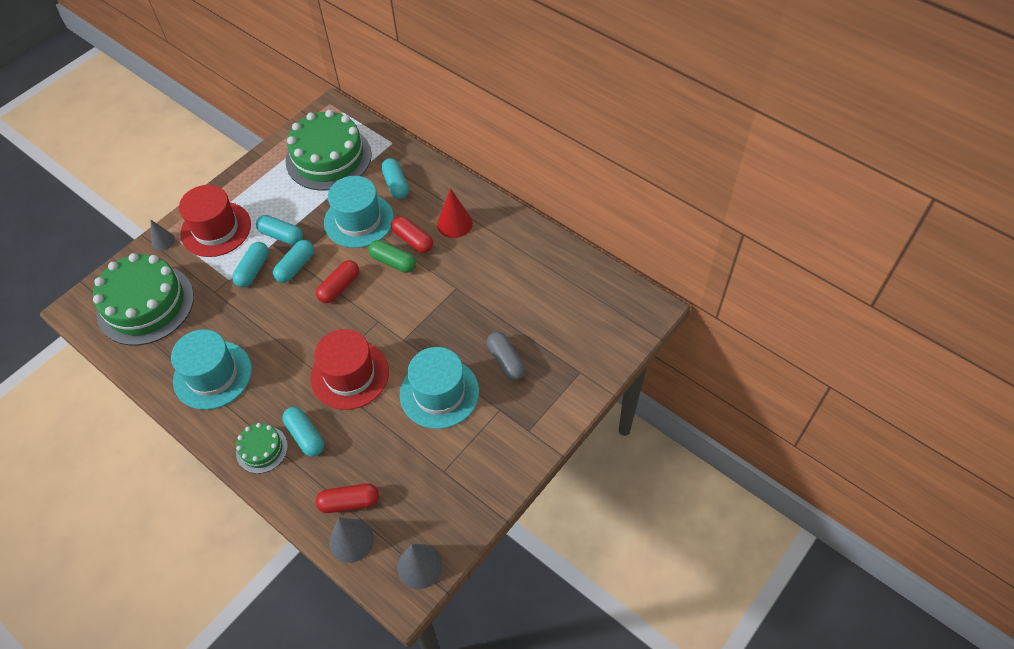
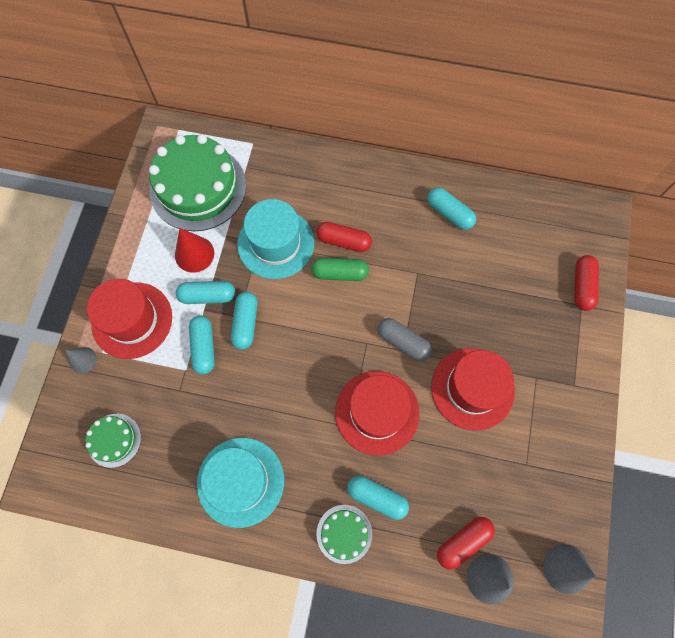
camera: 30 degrees left, 15 degrees up
green cake [93,253,194,345] -> green cake [85,414,141,468], size x0.48
red capsule [316,260,359,303] -> red capsule moved to [575,255,599,311]
turquoise capsule [381,158,409,199] -> turquoise capsule moved to [427,187,476,230]
turquoise hat [400,347,479,429] -> red hat [431,348,515,431]
red cone [437,188,473,238] -> red cone moved to [175,228,214,273]
grey capsule [487,332,525,380] -> grey capsule moved to [377,318,432,361]

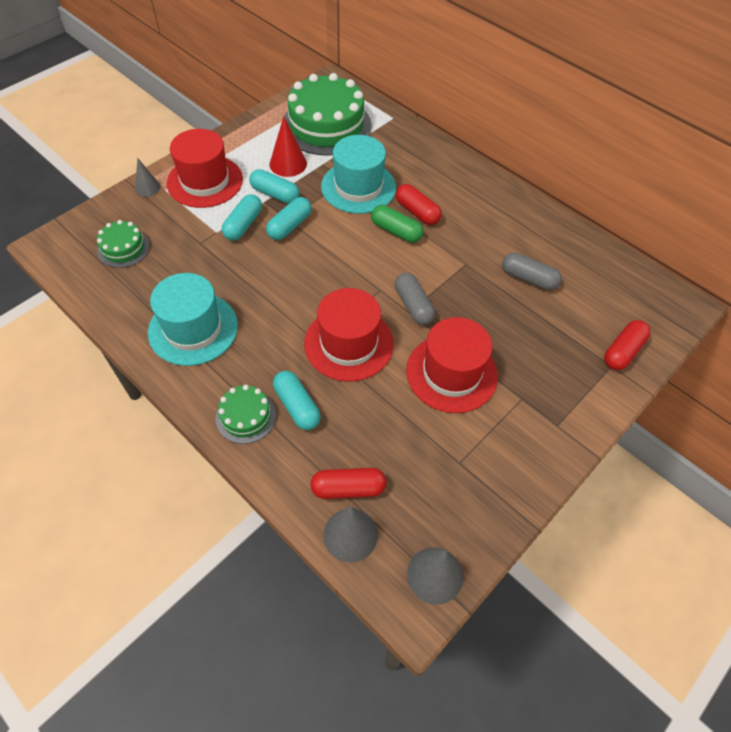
camera: 30 degrees right, 15 degrees down
turquoise capsule [427,187,476,230] -> none
none -> grey capsule [502,253,562,290]

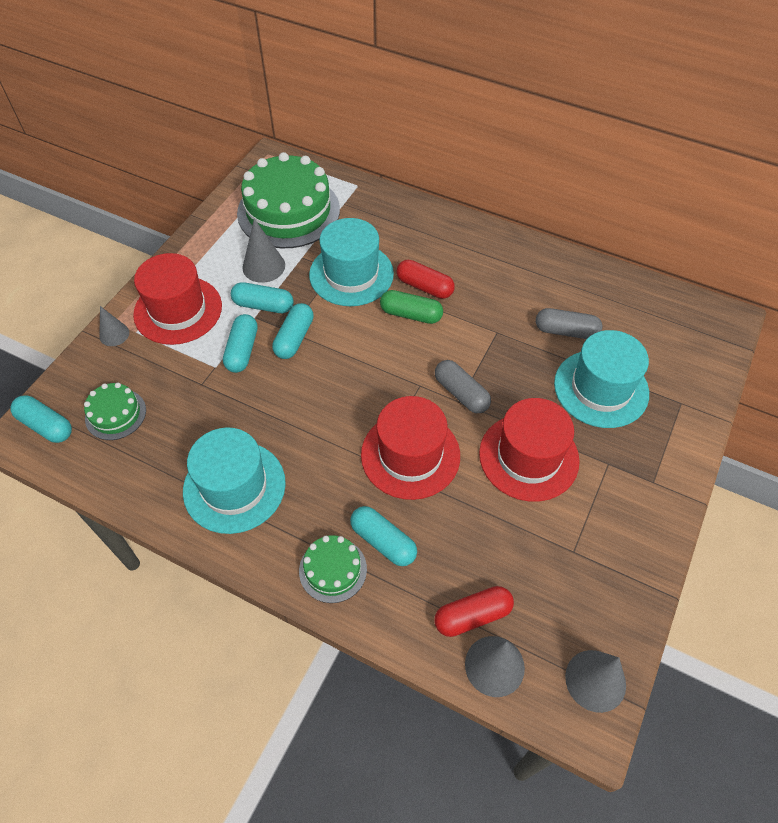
camera: 15 degrees left, 0 degrees up
red cone [270,116,307,177] -> grey cone [242,219,285,283]
red capsule [604,320,650,370] -> none
none -> turquoise capsule [10,395,72,443]
none -> turquoise hat [554,330,649,428]

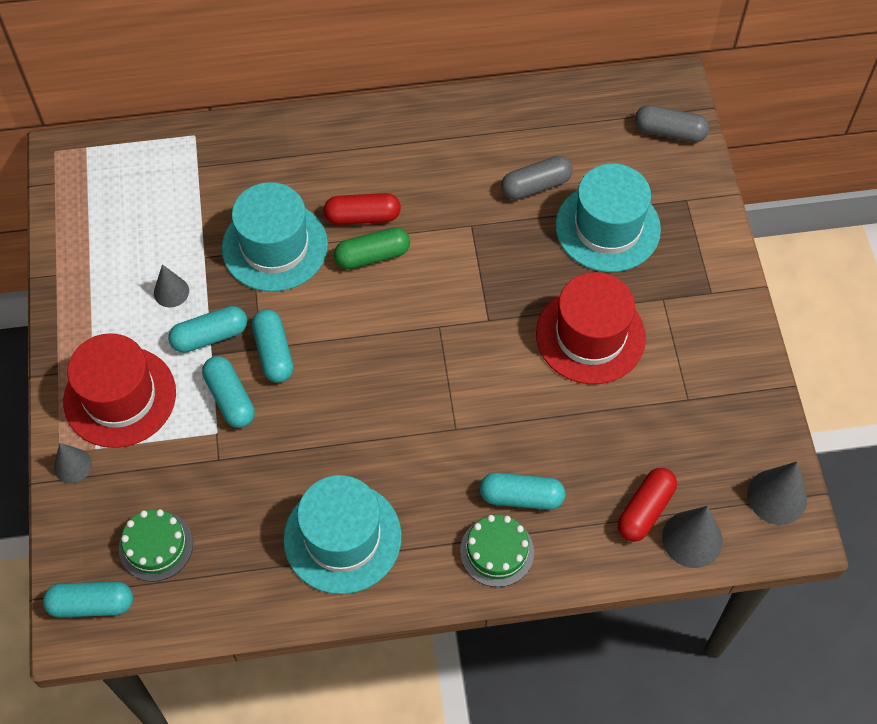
camera: 35 degrees left, 5 degrees up
green cake [237,152,340,248] -> none
grey cone [242,219,285,283] -> grey cone [154,264,189,307], size x0.64
red hat [361,396,460,500] -> none
grey capsule [435,360,491,413] -> grey capsule moved to [635,105,709,142]

